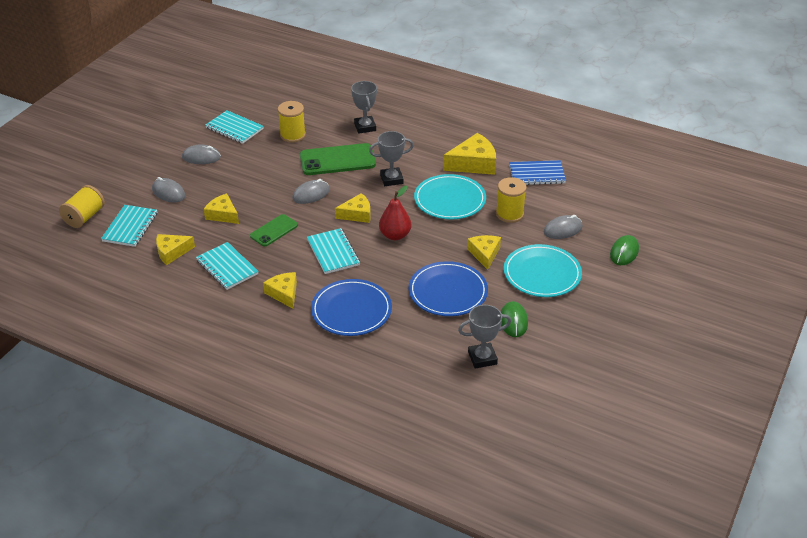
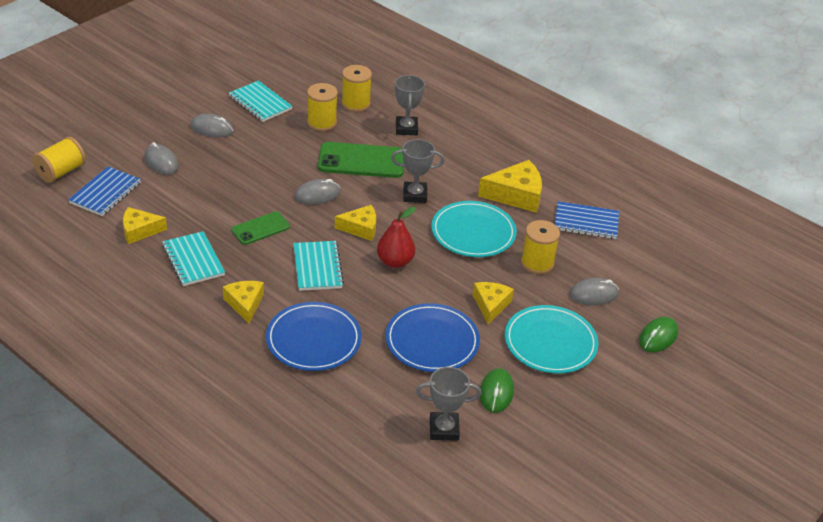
camera: 10 degrees right, 0 degrees up
turquoise notebook [101,205,157,247] -> blue notebook [68,166,141,216]
yellow cheese [204,193,239,224] -> none
none -> yellow spool [342,65,372,112]

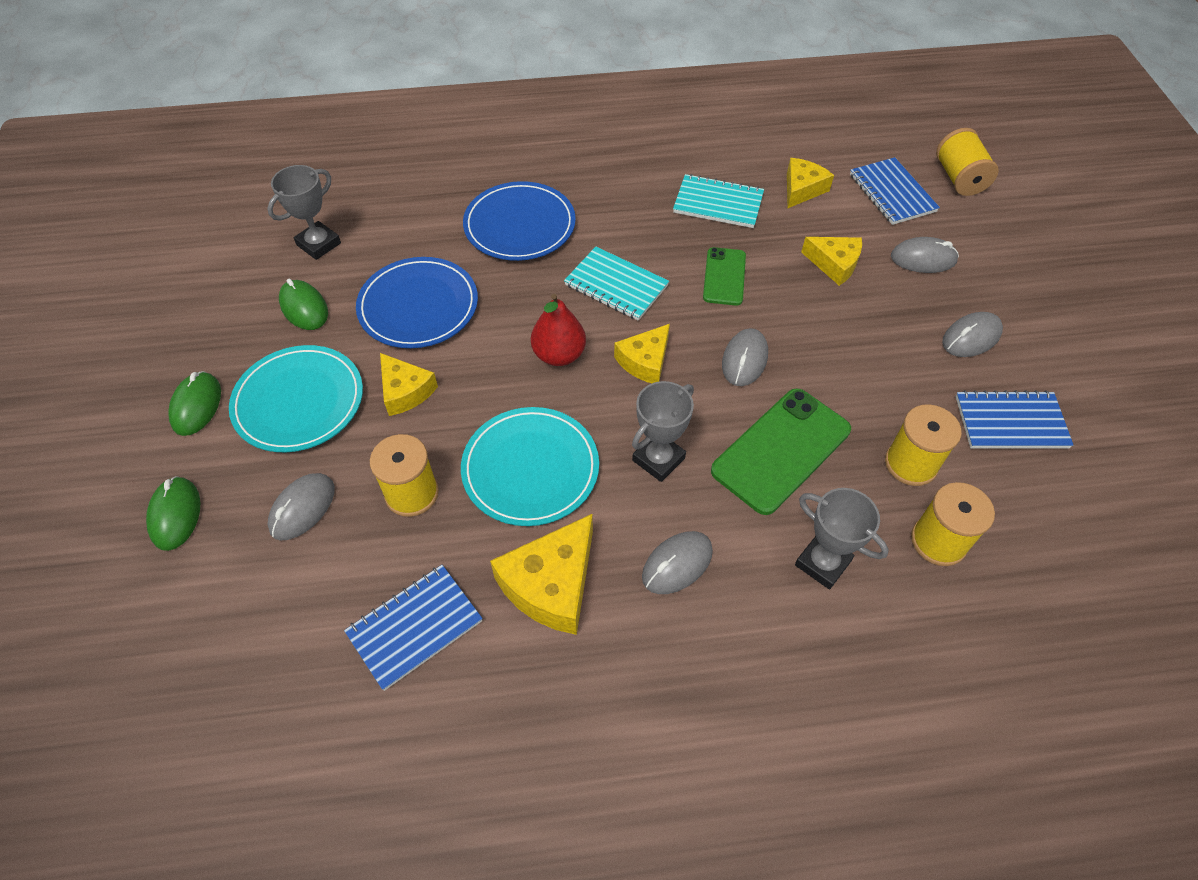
camera: 135 degrees right, 15 degrees up
yellow cheese [223,281,264,324] -> yellow cheese moved to [801,237,862,286]
turquoise notebook [229,81,292,122] -> blue notebook [956,390,1073,448]
none -> green mouse [168,371,221,436]
none -> grey mouse [642,531,713,594]

